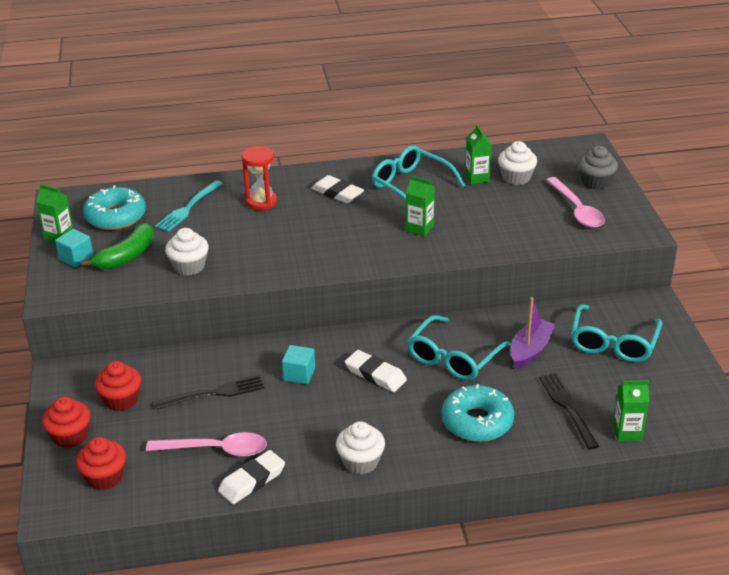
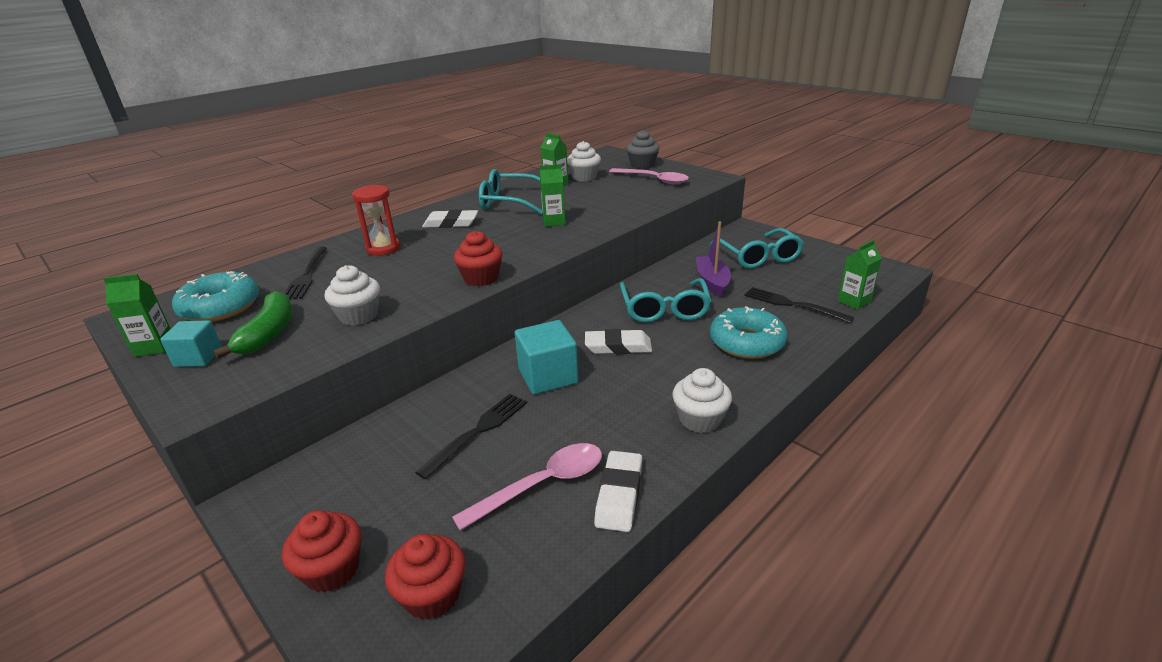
camera: 35 degrees left, 5 degrees down
red cupcake [95,361,141,411] -> red cupcake moved to [454,231,502,286]
turquoise fork [155,180,223,232] -> black fork [284,247,327,299]
turquoise cube [282,345,315,384] -> turquoise cube [515,320,579,394], size x1.60

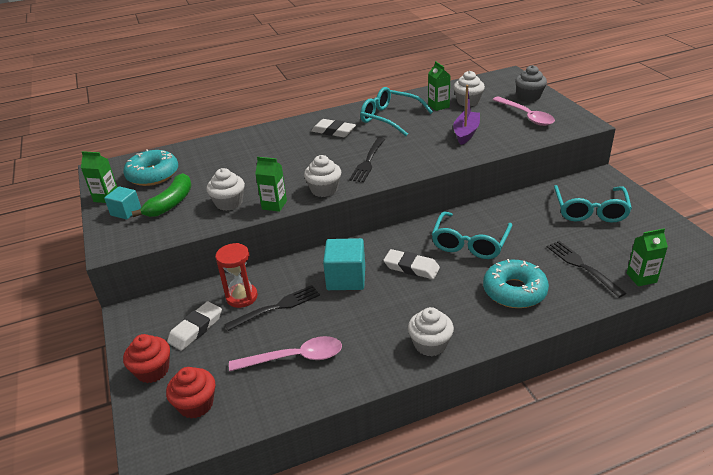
camera: 25 degrees right, 5 degrees up
black fork [284,247,327,299] -> black fork moved to [349,137,385,182]
red hourglass [352,185,401,256] -> red hourglass moved to [215,243,258,308]
red cupcake [454,231,502,286] -> white cupcake [304,155,341,197]
green carton [540,164,565,227] -> green carton moved to [255,157,287,212]
white eraser [594,451,642,532] -> white eraser moved to [167,301,222,351]
purple boat [696,222,731,297] -> purple boat moved to [453,85,480,145]

